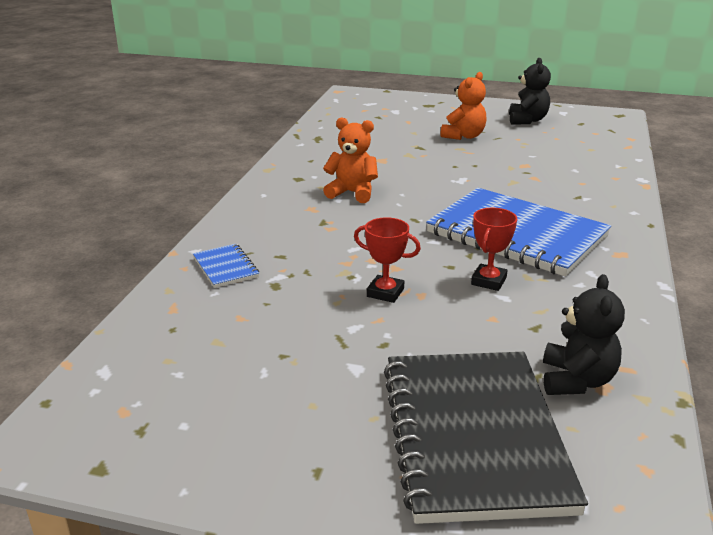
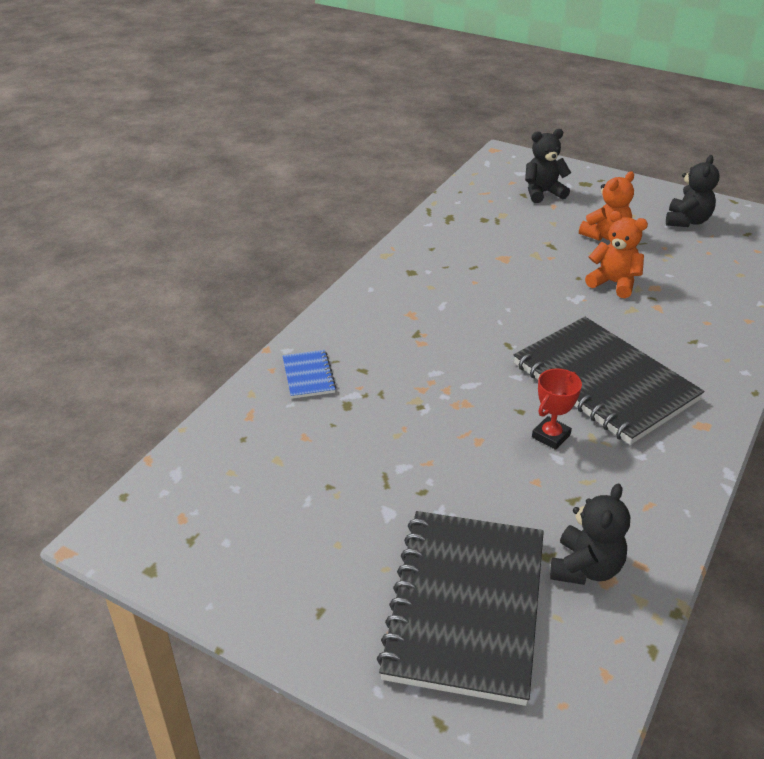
camera: 15 degrees right, 10 degrees up
orange teddy bear [323,118,378,203] -> orange teddy bear moved to [585,211,648,298]
red trophy [354,217,421,303] -> none
blue notebook [426,188,611,277] -> black notebook [514,317,704,445]
none -> black teddy bear [525,129,571,203]

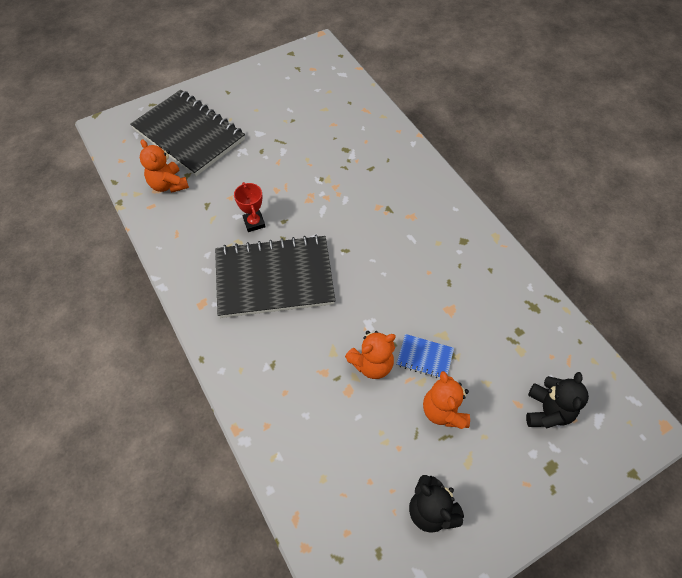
camera: 120 degrees right, 20 degrees up
blue notebook [282,350,336,399] -> blue notebook moved to [396,334,454,378]
black teddy bear [550,484,630,585] -> orange teddy bear [140,139,189,193]

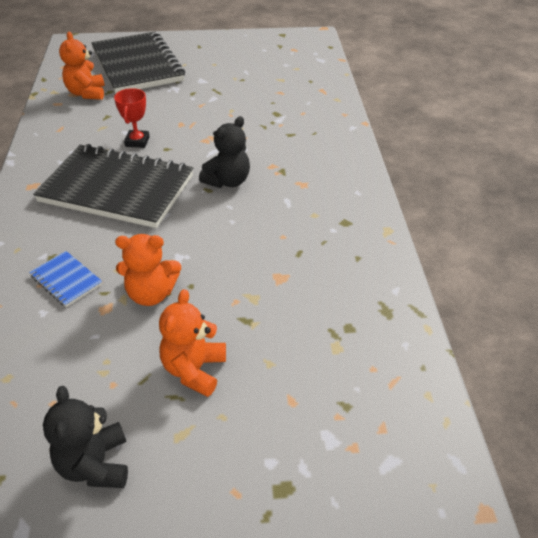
camera: 25 degrees right, 15 degrees down
blue notebook [396,334,454,378] -> blue notebook moved to [29,251,102,307]
black teddy bear [526,372,589,428] -> black teddy bear moved to [199,116,250,188]

